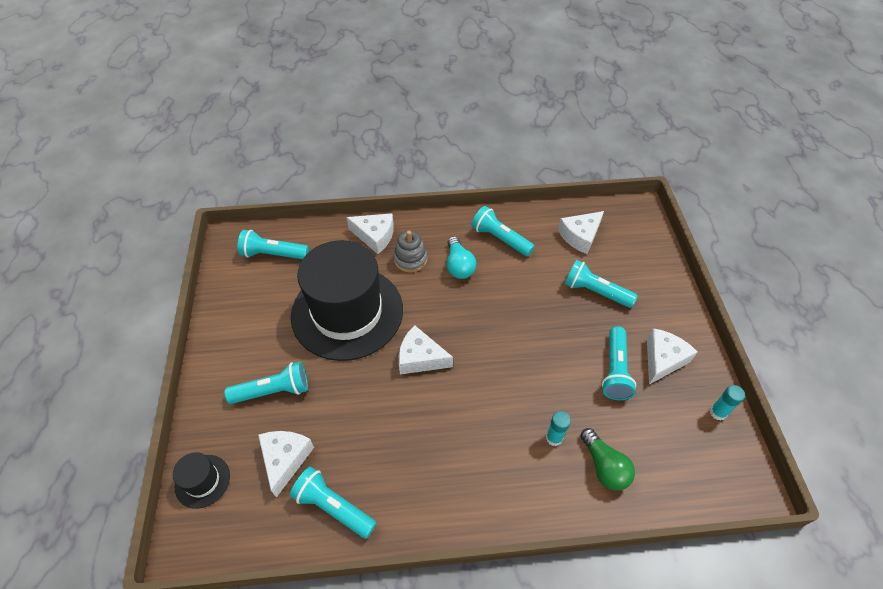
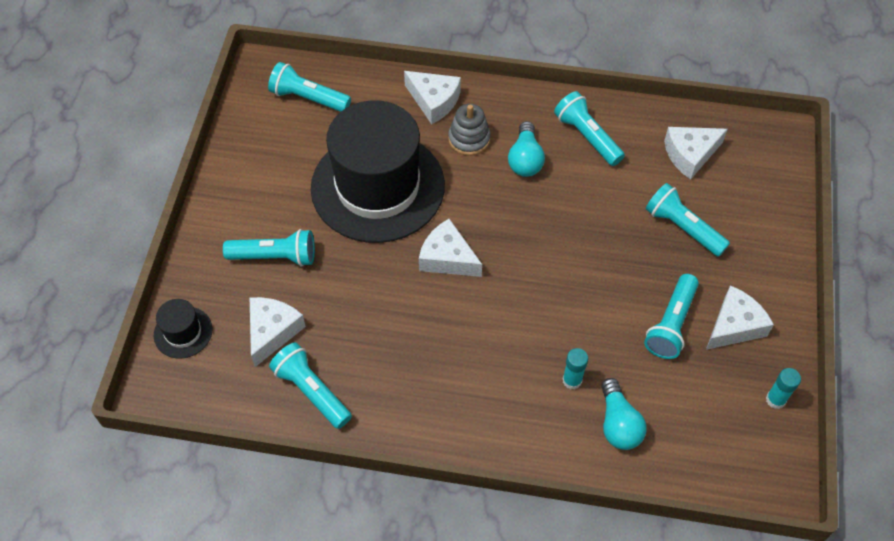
camera: 15 degrees right, 5 degrees up
green light bulb [580,428,635,491] -> turquoise light bulb [601,378,646,450]

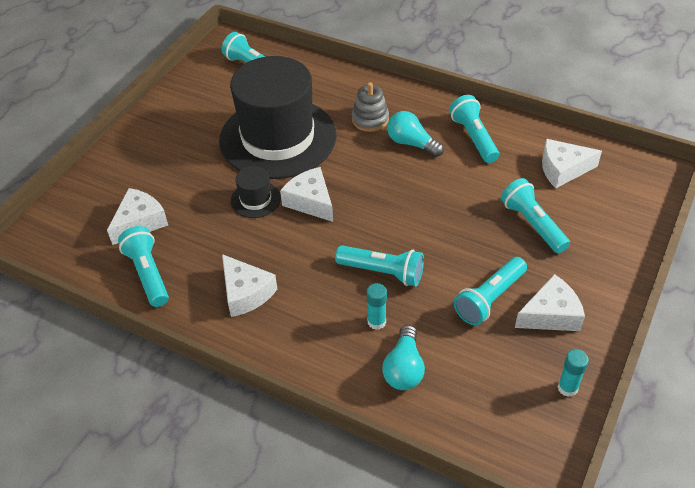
camera: 20 degrees right, 10 degrees down
black hat [154,299,212,359] -> black hat moved to [231,166,281,218]
turquoise flashlight [223,229,315,267] -> turquoise flashlight moved to [335,245,424,286]
white cheese [404,71,461,124] -> white cheese moved to [222,254,278,317]
turquoise light bulb [508,121,545,177] -> turquoise light bulb turned 105 degrees clockwise [387,111,444,157]

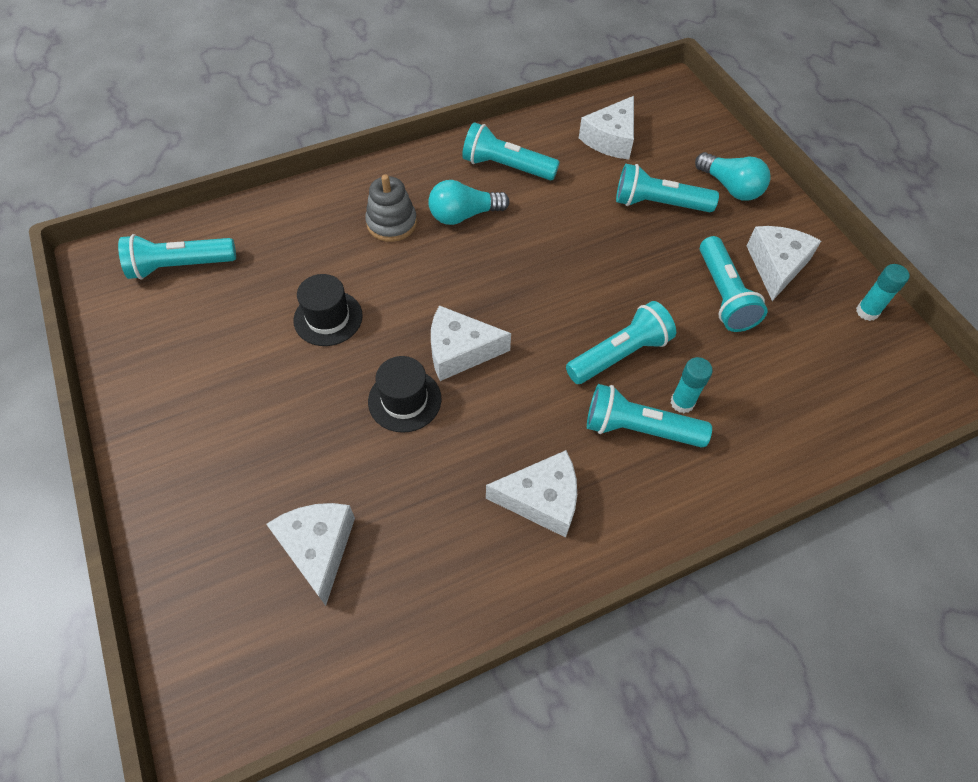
camera: 55 degrees left, 10 degrees up
turquoise flashlight [118,226,169,307] -> turquoise flashlight moved to [587,384,712,448]
black hat [219,56,337,179] -> black hat [293,274,363,346], size x0.40
turquoise light bulb [382,325,425,390] -> turquoise light bulb moved to [695,152,771,201]

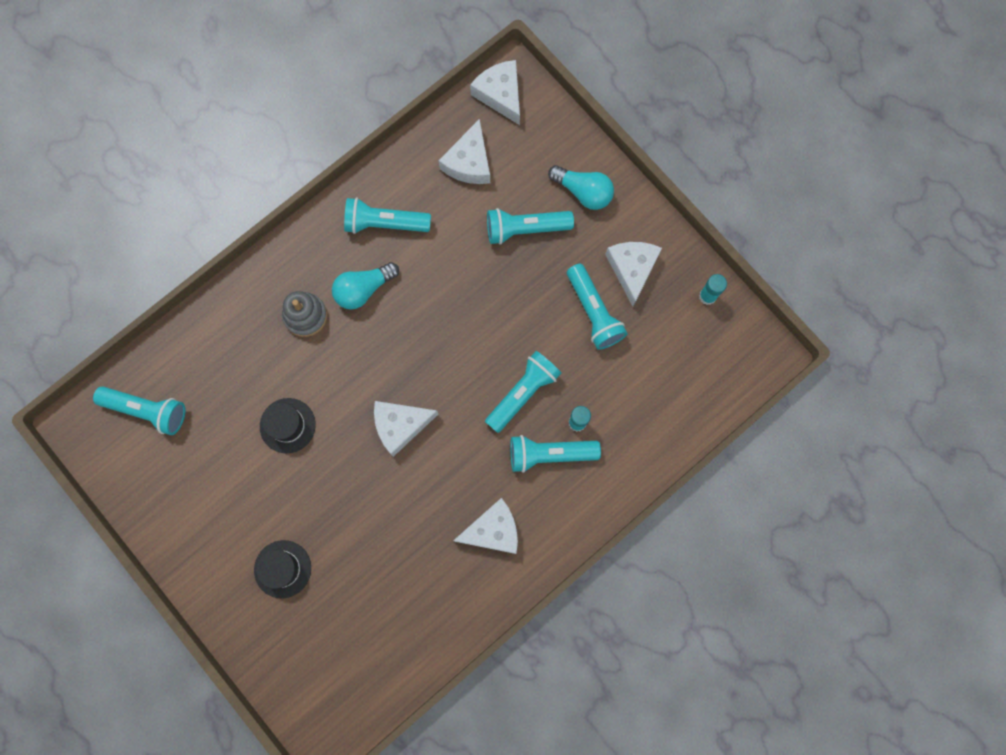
camera: 15 degrees left, 20 degrees up
turquoise flashlight [118,234,236,280] -> turquoise flashlight turned 135 degrees counterclockwise [93,386,186,435]
white cheese [266,503,355,606] -> white cheese moved to [470,60,520,125]
black hat [368,356,441,433] -> black hat moved to [254,540,311,598]

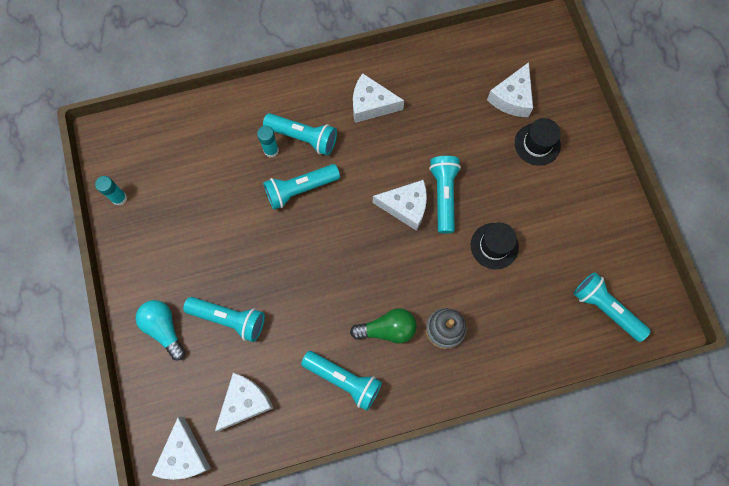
camera: 155 degrees left, 5 degrees down
turquoise light bulb [332,262,399,310] -> green light bulb [350,308,417,344]
turquoise flashlight [567,264,627,350] -> turquoise flashlight moved to [429,156,461,234]
white cheese [605,242,662,306] -> white cheese moved to [487,62,533,117]

